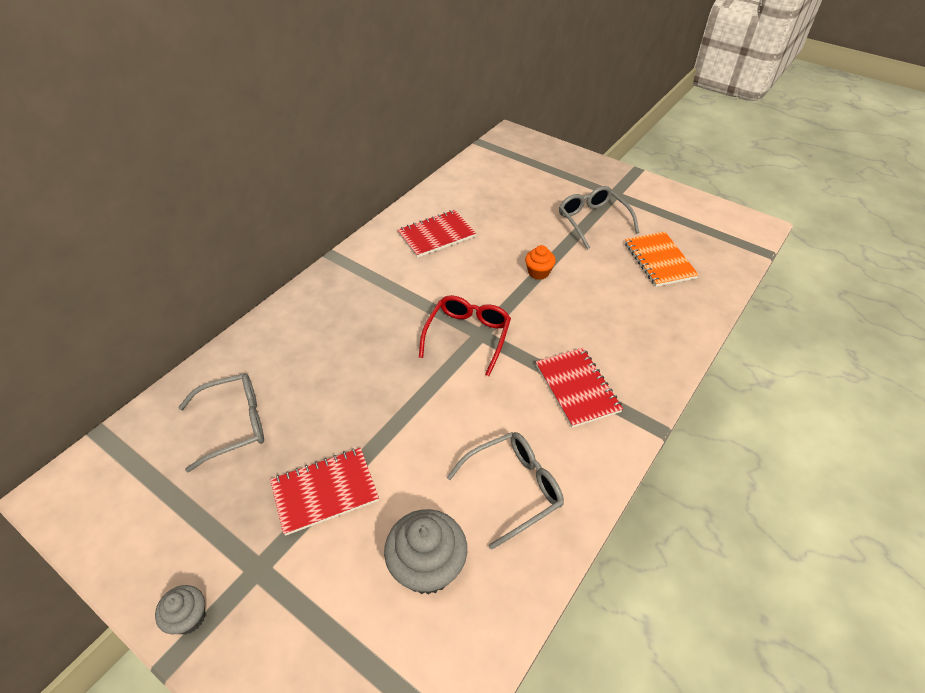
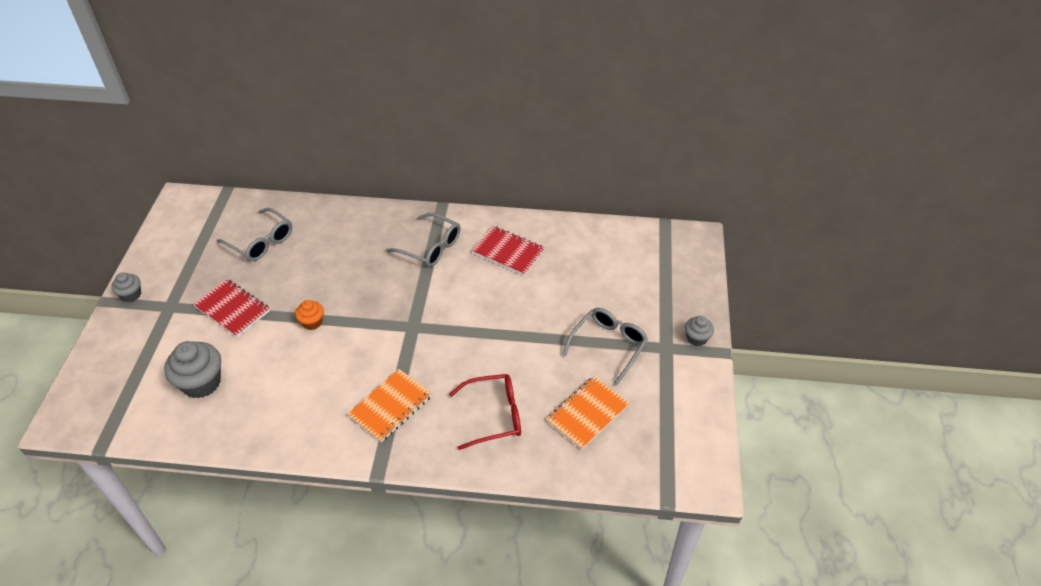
camera: 60 degrees right, 0 degrees up
red glasses [419,295,511,376] -> red glasses moved to [449,374,521,450]
grey glasses [447,432,564,550] -> grey glasses moved to [386,213,461,267]
orange cupcake [525,245,556,280] -> orange cupcake moved to [295,300,324,330]
red notebook [536,348,623,428] -> orange notebook [348,369,432,442]
none -> grey cupcake [685,316,714,346]

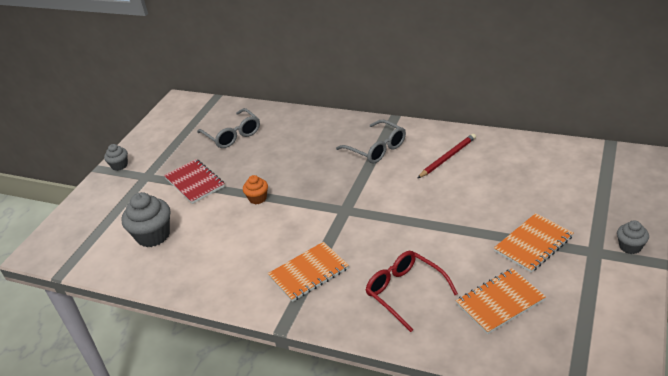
camera: 20 degrees right, 10 degrees down
red glasses [449,374,521,450] -> red glasses turned 135 degrees counterclockwise [366,251,458,332]
red notebook [472,226,545,276] -> red pencil [418,134,476,178]
grey glasses [562,308,648,385] -> orange notebook [494,213,573,273]

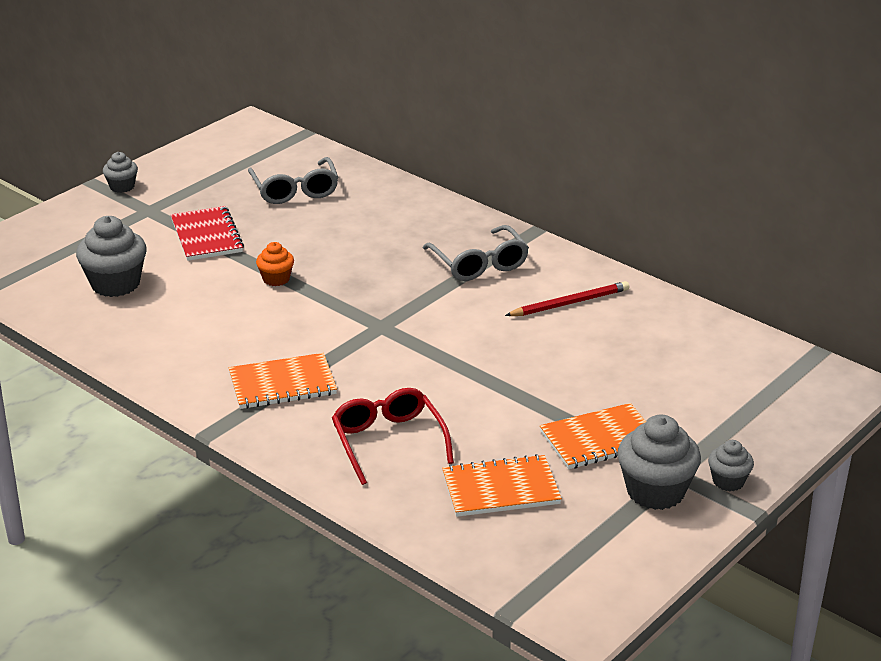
camera: 15 degrees right, 5 degrees down
none -> grey cupcake [617,415,701,510]

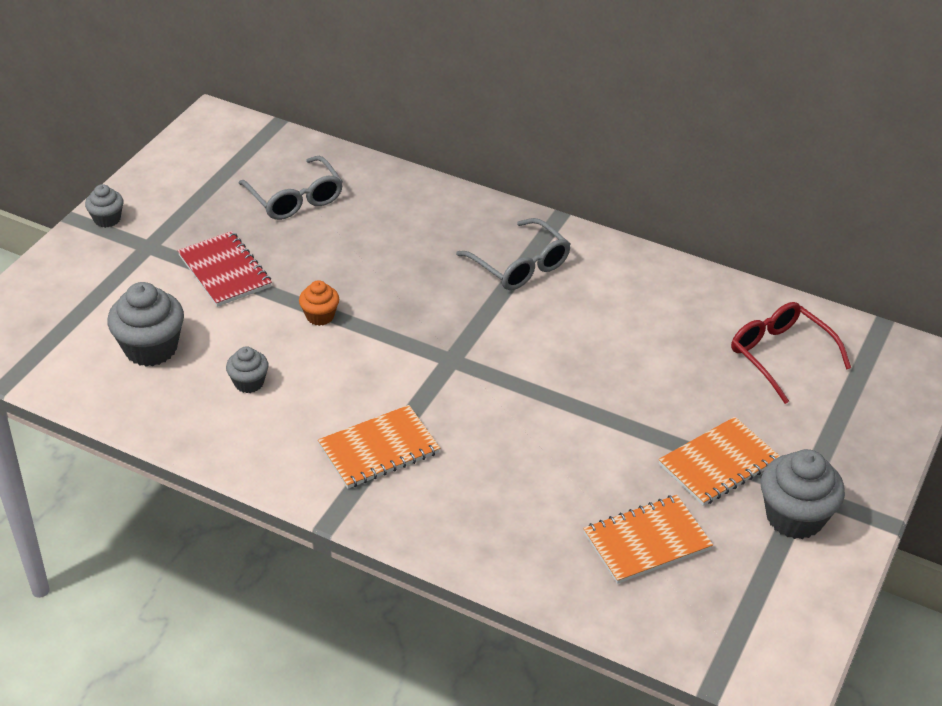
camera: 15 degrees left, 10 degrees up
red glasses [332,388,454,485] -> red glasses moved to [731,302,851,404]
red pencil [505,281,629,316] -> none
grey cupcake [708,440,754,491] -> grey cupcake moved to [226,346,269,393]

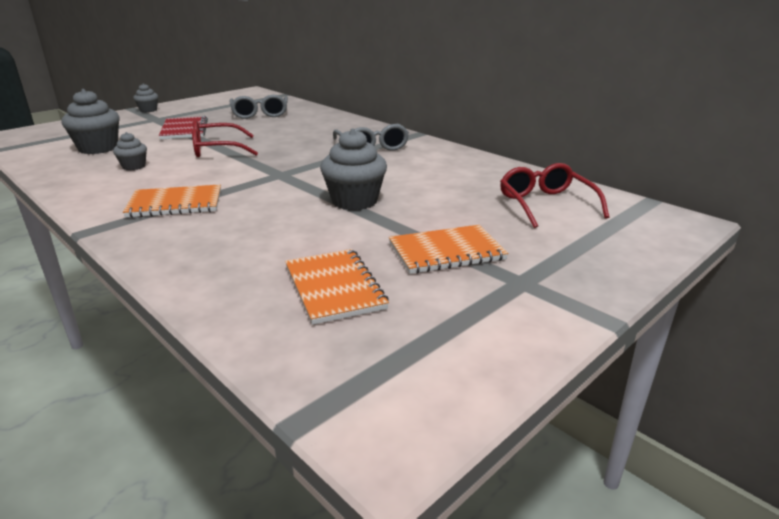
camera: 20 degrees right, 15 degrees down
orange cupcake [299,280,339,326] -> red glasses [192,120,258,157]
orange notebook [583,495,713,584] -> orange notebook turned 75 degrees clockwise [285,249,389,325]
grey cupcake [761,449,845,539] -> grey cupcake moved to [320,128,387,211]

